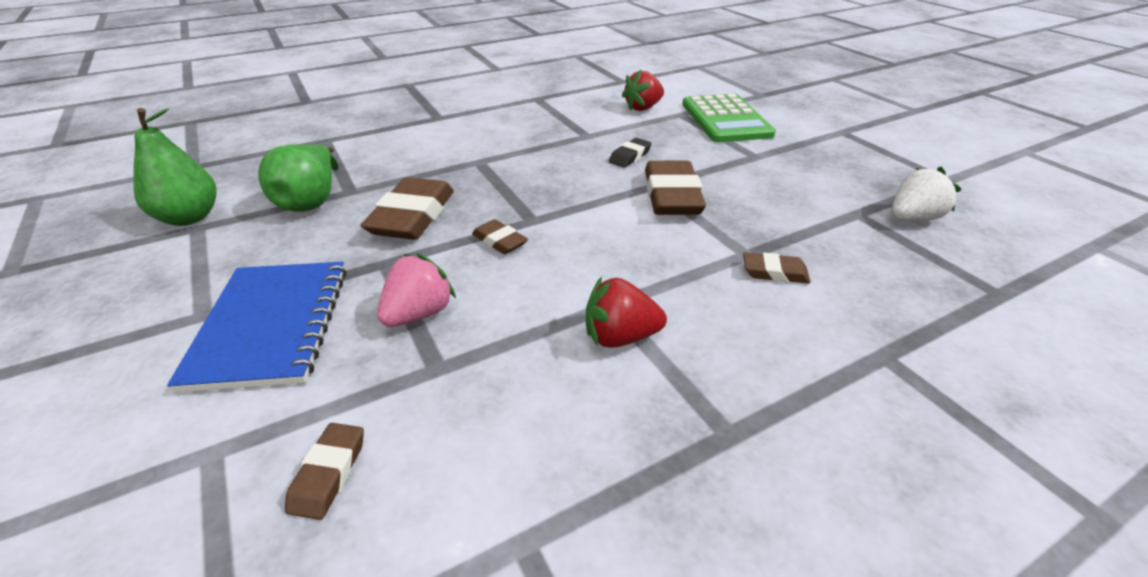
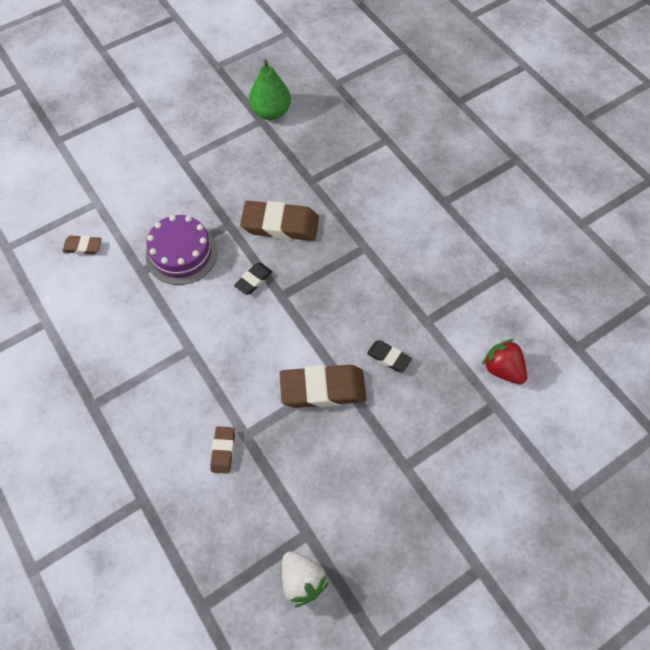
camera: 85 degrees right, 25 degrees up
blue notebook [167,262,346,393] -> none
green pear [258,144,338,212] -> none
pink strawberry [377,253,456,327] -> purple cake [146,215,218,285]
brown eraser [472,219,528,254] -> black eraser [234,263,273,295]
red strawberry [586,276,667,348] -> none
green calculator [682,94,776,142] -> none

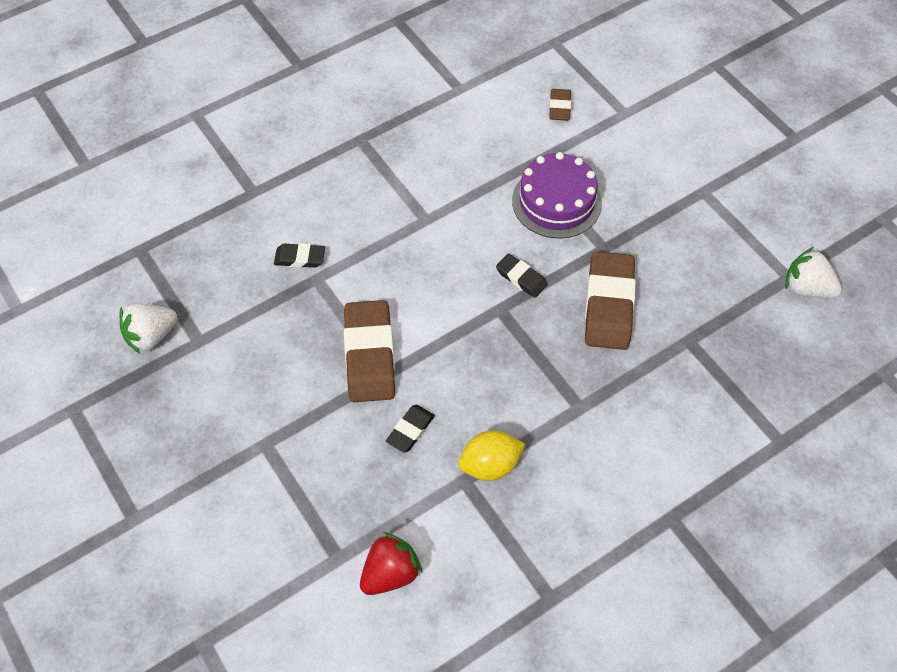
camera: 90 degrees right, 5 degrees down
brown eraser [210,426,235,474] -> black eraser [274,243,325,268]
green pear [249,59,291,120] -> white strawberry [785,247,842,298]
none -> yellow lemon [458,431,525,481]

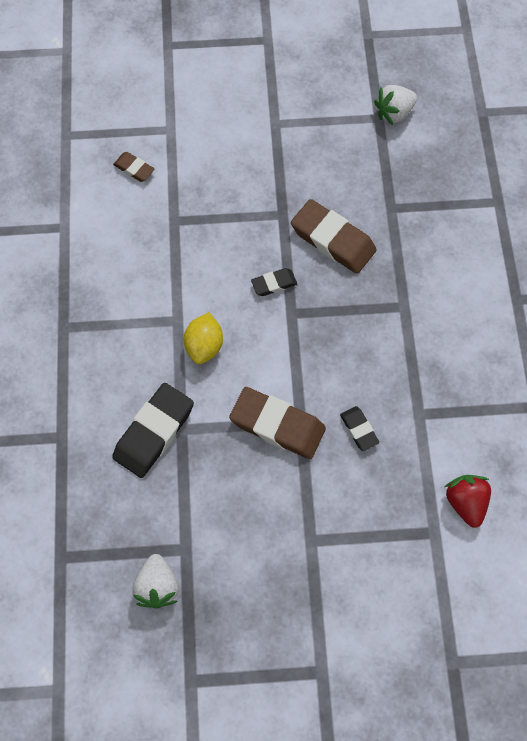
camera: 60 degrees left, 10 degrees up
black eraser [274,243,325,268] -> black eraser [112,383,194,478], size x1.96
yellow lemon [458,431,525,481] -> yellow lemon moved to [184,312,223,364]
purple cake [512,152,602,238] -> none

